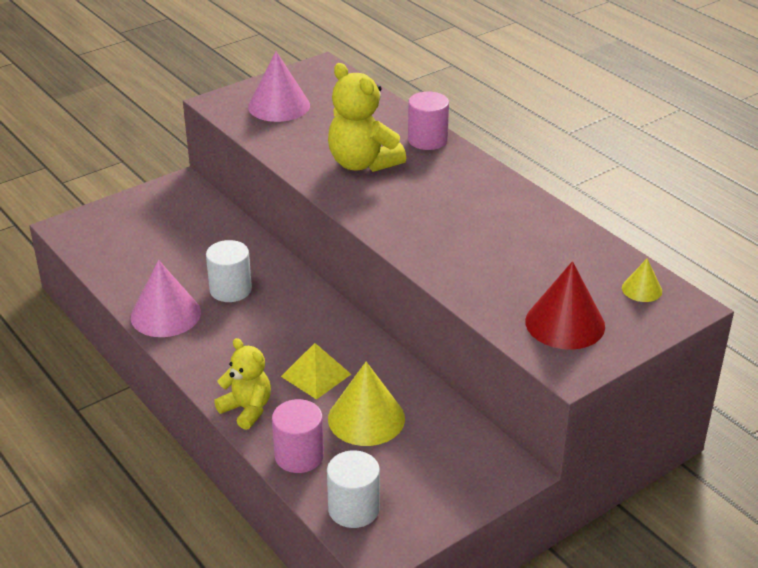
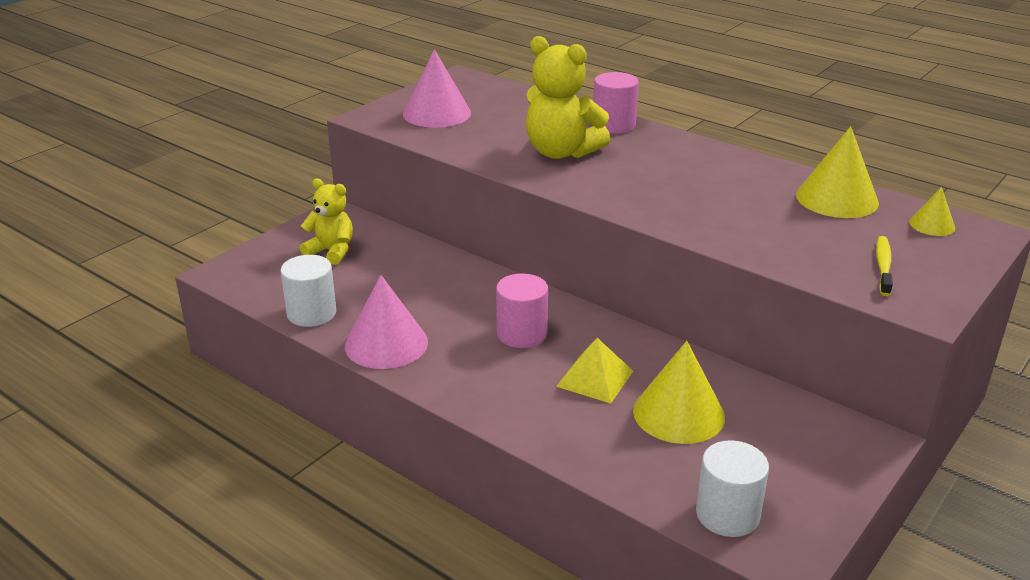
camera: 15 degrees left, 5 degrees down
white cylinder [206,240,252,302] -> white cylinder moved to [280,255,337,327]
yellow teddy bear [214,338,271,430] -> yellow teddy bear moved to [300,179,353,265]
pink cylinder [272,399,324,473] -> pink cylinder moved to [496,274,548,348]
red cone [525,261,605,350] -> yellow toothbrush [876,236,893,296]
none -> yellow cone [796,126,879,218]

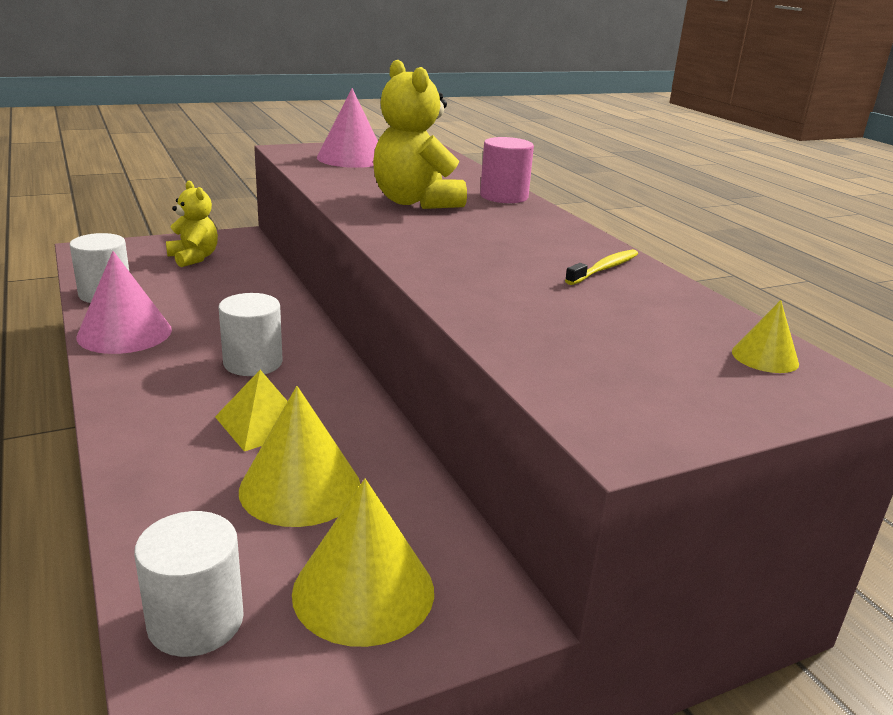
camera: 25 degrees right, 5 degrees down
pink cylinder [496,274,548,348] -> white cylinder [219,293,283,376]
yellow cone [796,126,879,218] -> yellow cone moved to [292,478,434,647]
yellow toothbrush [876,236,893,296] -> yellow toothbrush moved to [565,249,638,285]

